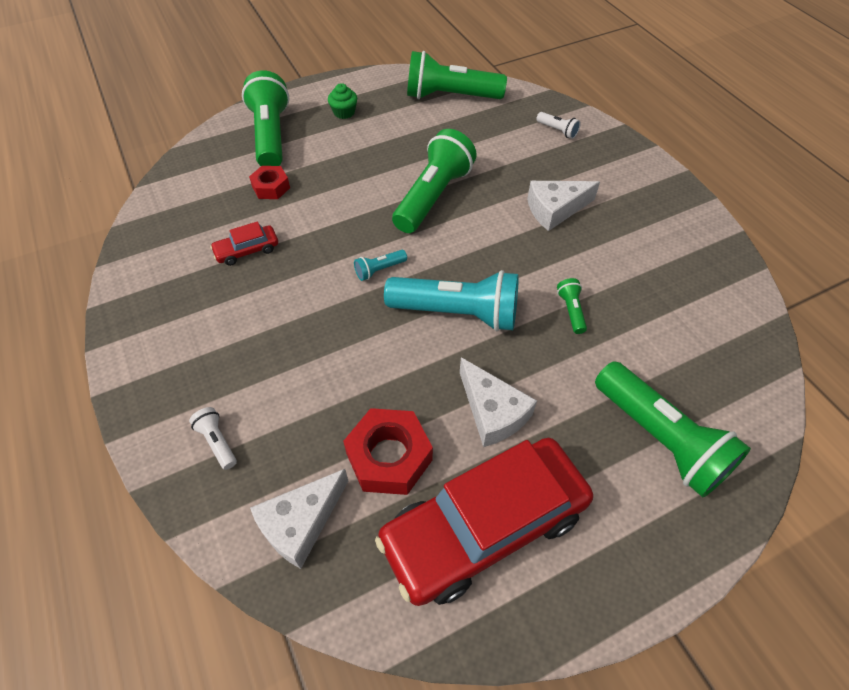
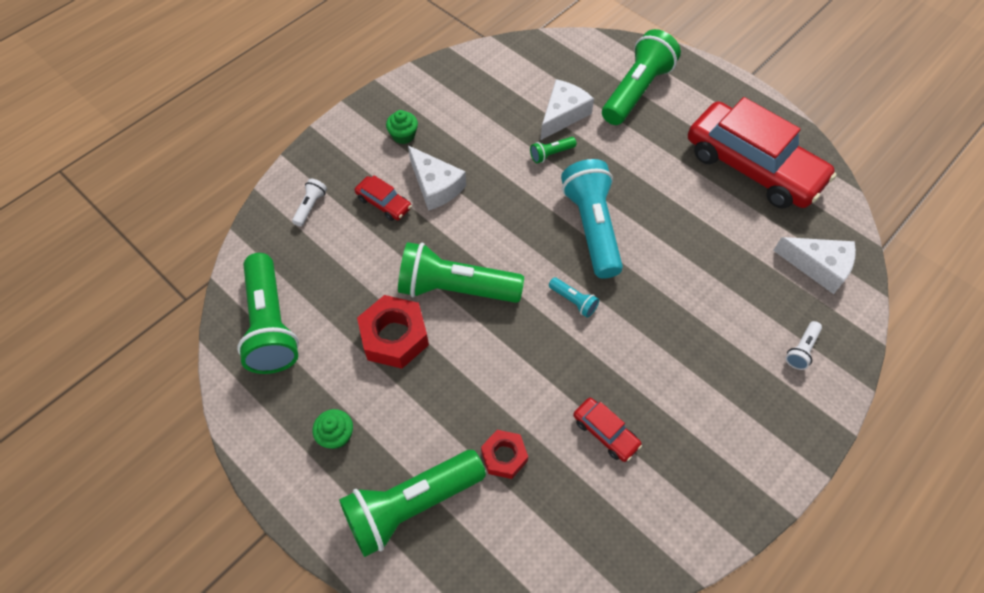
camera: 110 degrees left, 5 degrees up
red nut [343,408,433,495] -> red nut moved to [357,295,429,369]
white cheese [460,357,537,447] -> white cheese moved to [541,79,594,140]
none -> red car [355,175,412,221]
none -> green cupcake [386,110,418,144]

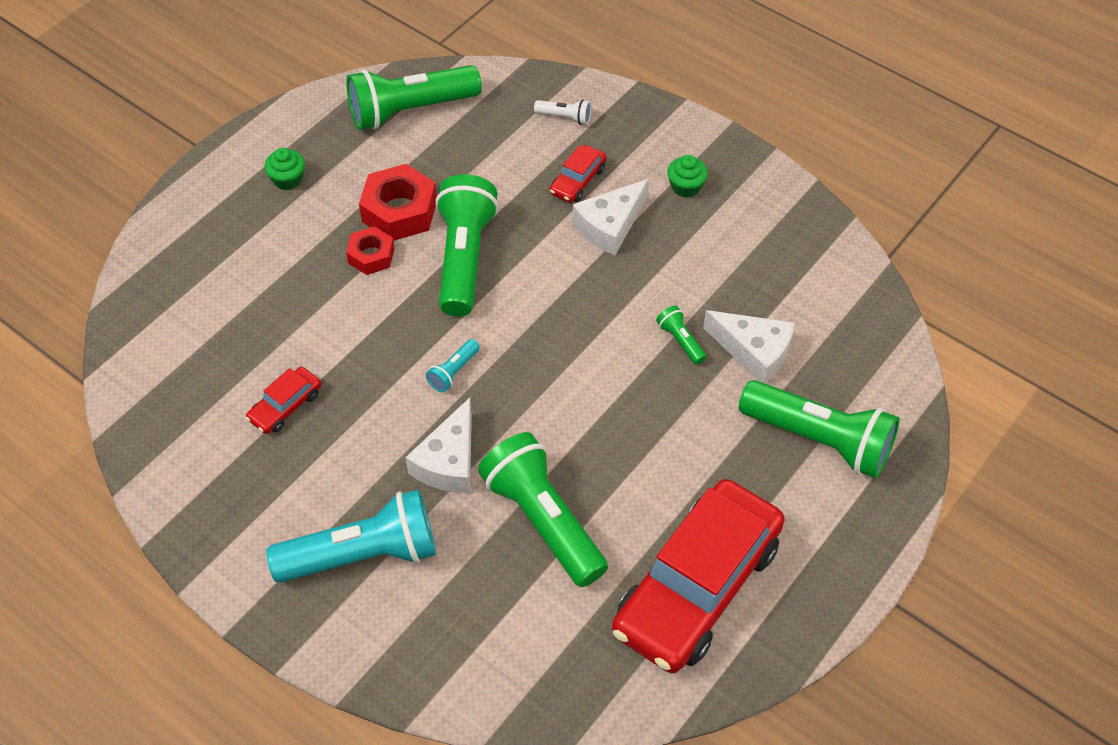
camera: 85 degrees right, 5 degrees down
green flashlight [339,450,486,557] -> green flashlight moved to [478,432,608,587]
red nut [481,430,528,479] -> red nut moved to [346,226,395,275]
turquoise flashlight [561,159,623,279] -> turquoise flashlight moved to [266,489,436,583]
white cheese [773,237,856,294] -> white cheese moved to [405,398,472,493]
white flashlight [786,321,822,370] -> none

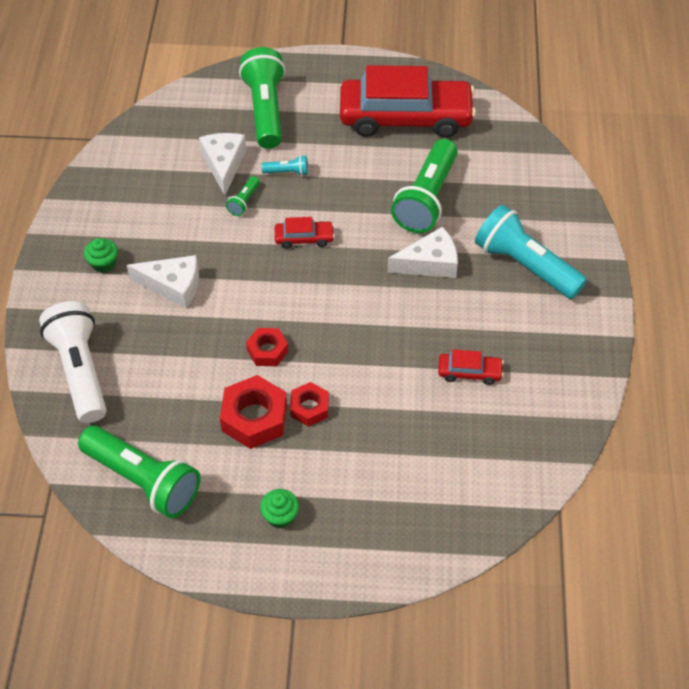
camera: 125 degrees left, 0 degrees up
turquoise flashlight [426,339,480,392] -> turquoise flashlight moved to [262,155,308,176]
green flashlight [435,174,499,317] -> red nut [246,328,288,366]
white flashlight [534,99,591,125] -> white flashlight [39,301,107,423], size x2.34
red car [550,145,607,203] -> red car moved to [275,217,335,249]

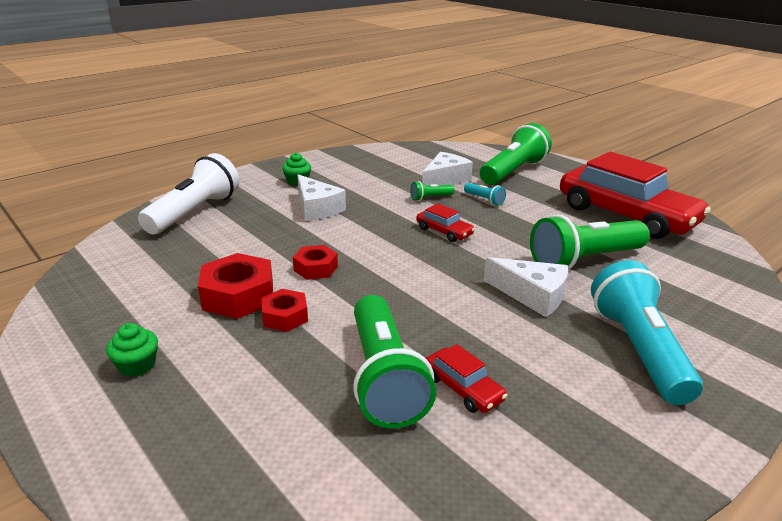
camera: 45 degrees right, 25 degrees down
green flashlight [78,426,201,518] -> green flashlight moved to [353,295,436,429]

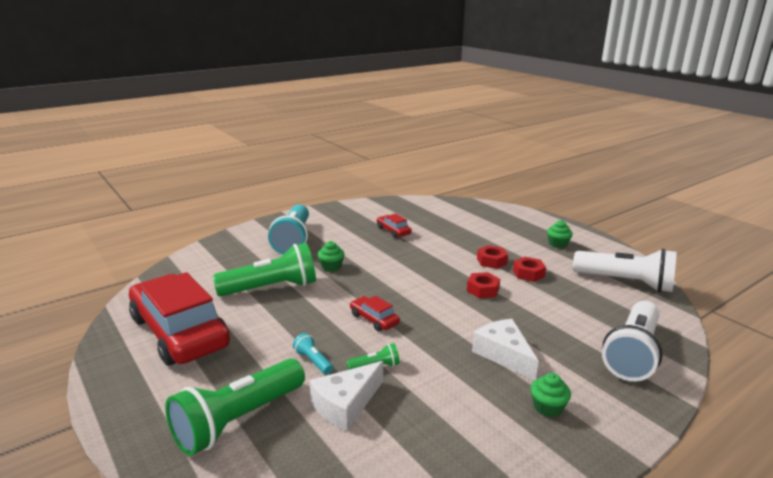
camera: 175 degrees left, 5 degrees down
red nut [198,253,273,319] -> red nut [513,257,546,282], size x0.61
green flashlight [353,295,436,429] -> none
white cheese [484,257,568,317] -> green cupcake [318,241,344,271]
none -> white flashlight [573,249,677,292]

